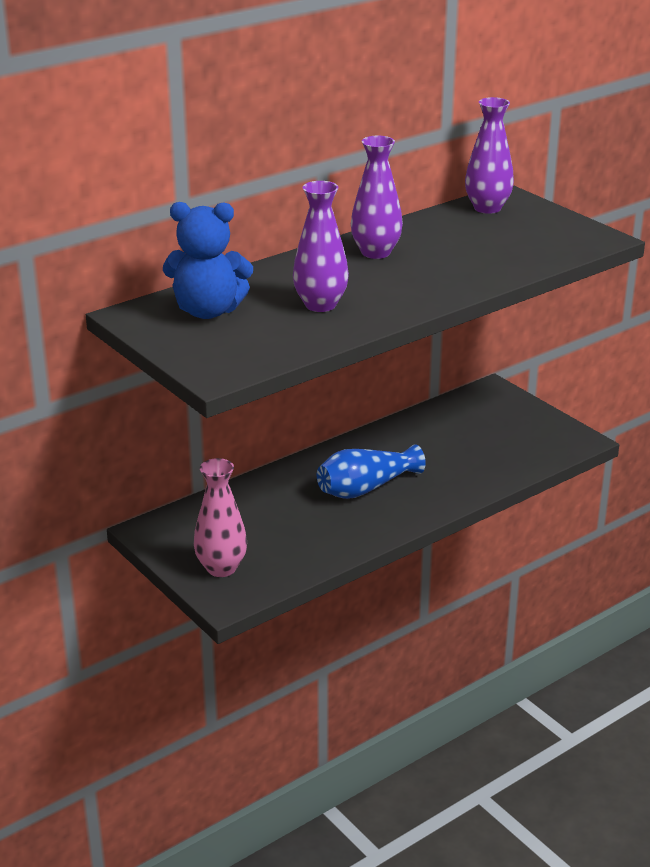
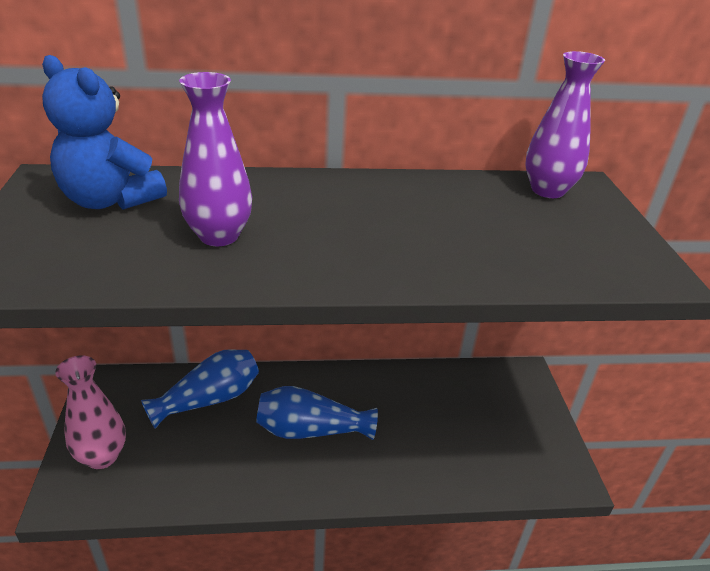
camera: 30 degrees right, 5 degrees up
purple vase [351,136,403,259] -> none
none -> blue vase [141,349,259,428]

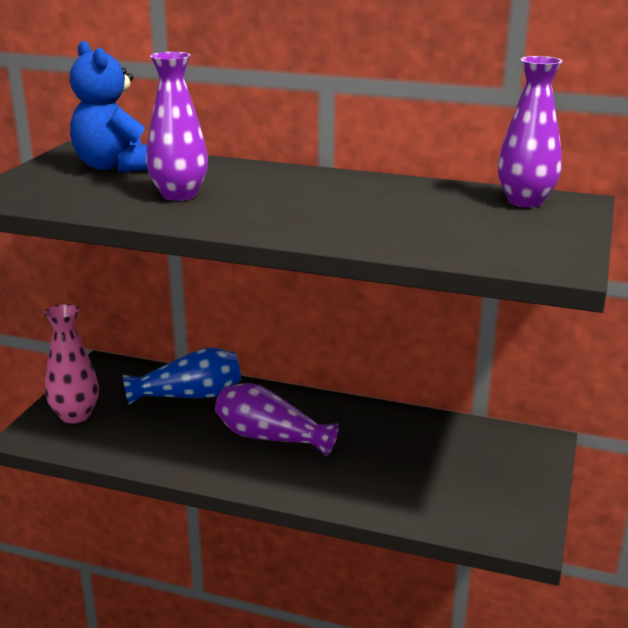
camera: 25 degrees right, 10 degrees down
blue vase [256,386,378,440] -> purple vase [215,383,339,456]

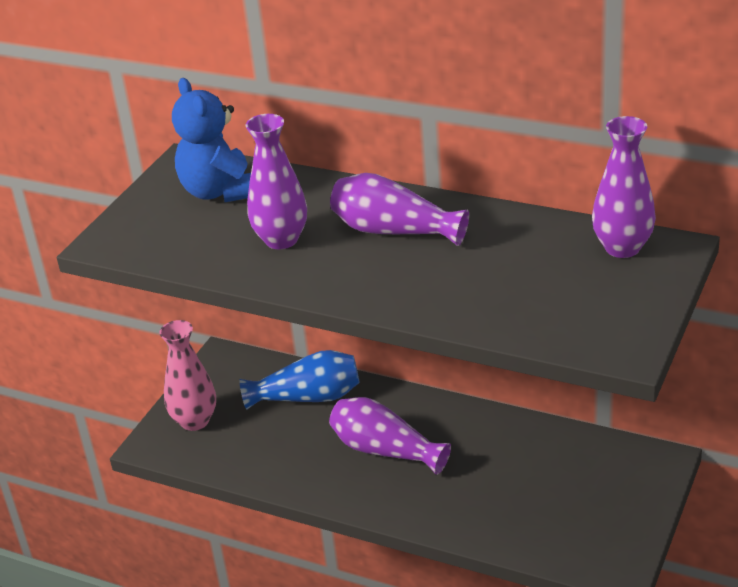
camera: 10 degrees right, 10 degrees up
none -> purple vase [330,173,469,246]

